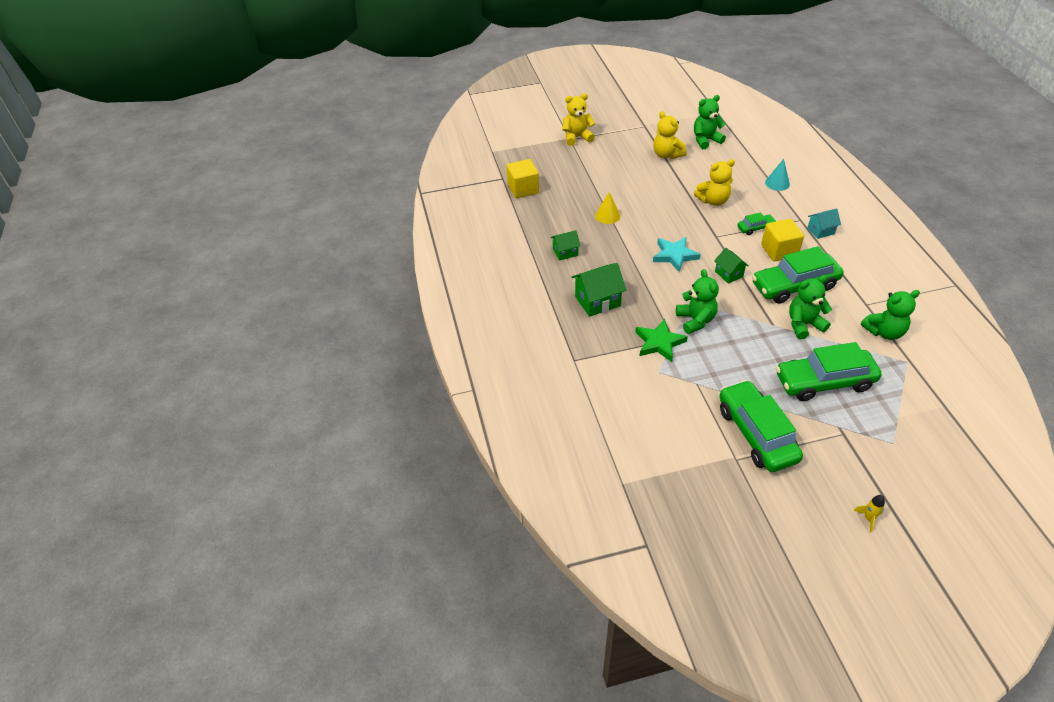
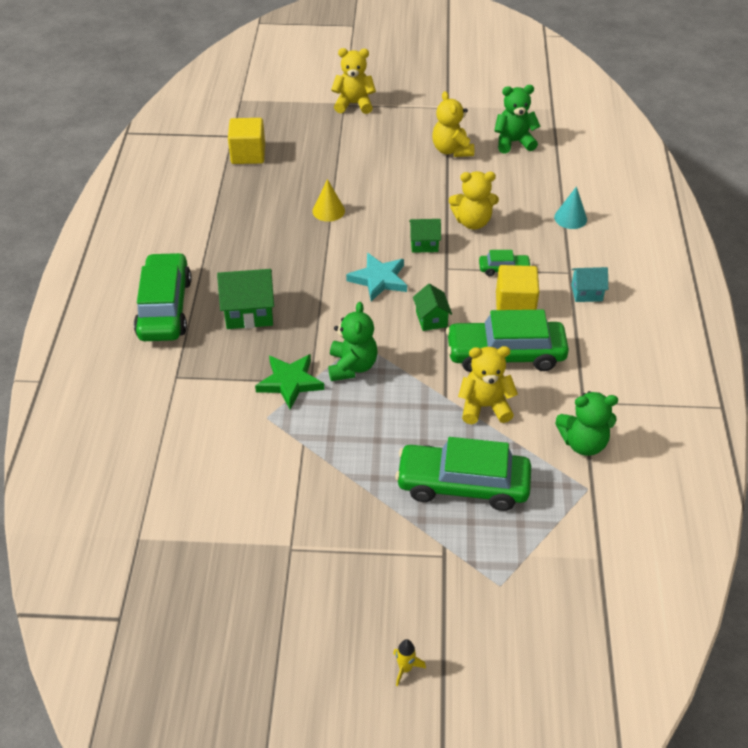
camera: 15 degrees right, 0 degrees up
green house [551,230,581,261] -> green house moved to [409,219,441,253]
green car [719,380,803,472] -> green car moved to [134,252,192,341]
green teddy bear [789,275,832,339] -> yellow teddy bear [458,346,518,424]

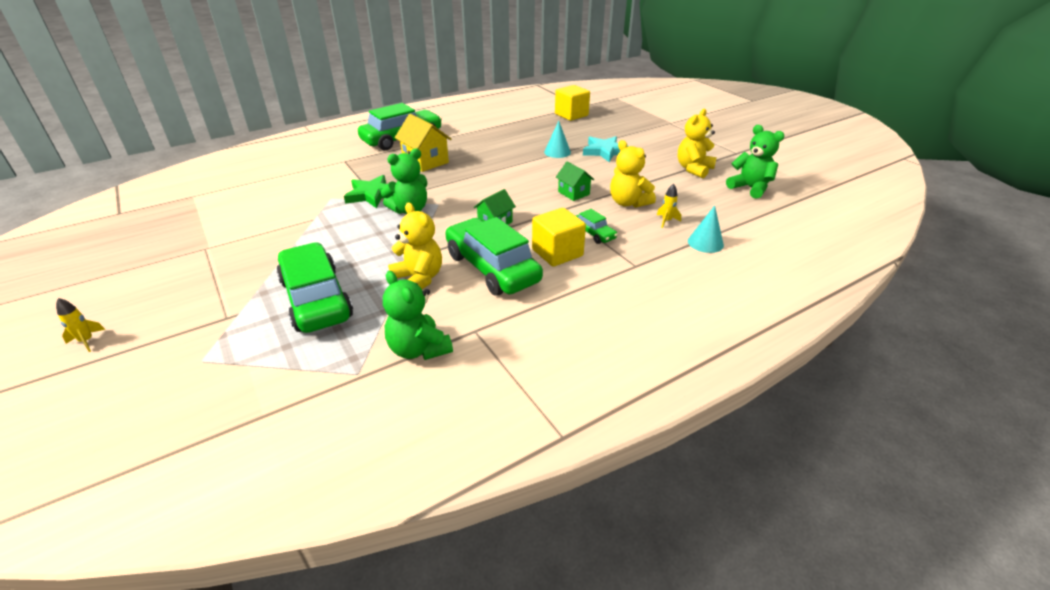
camera: 55 degrees right, 10 degrees down
green house [217,269,274,329] -> yellow house [395,114,451,172]
yellow cone [313,179,345,222] -> turquoise cone [544,121,571,158]
yellow teddy bear [331,48,376,114] -> none
turquoise star [346,253,407,301] -> turquoise star moved to [583,136,629,162]
turquoise house [571,267,608,302] -> none
none -> yellow rocket [657,183,681,228]

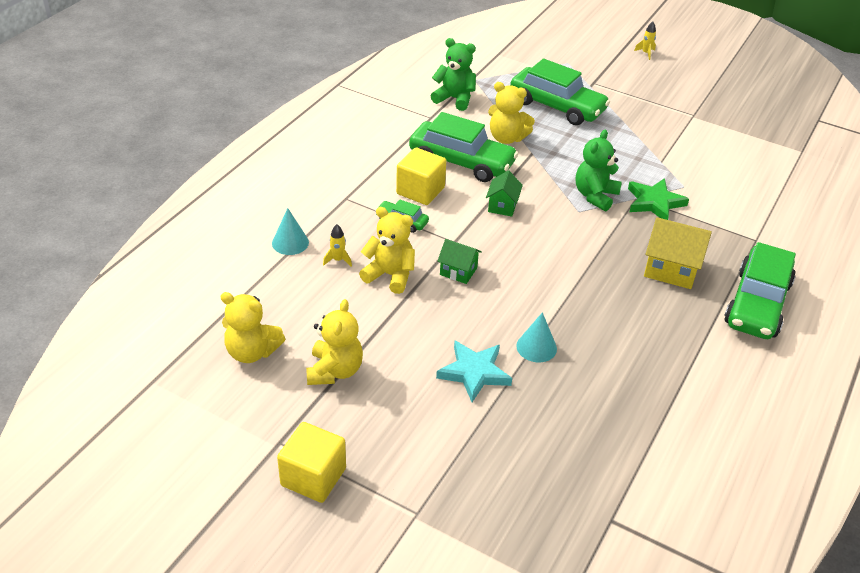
camera: 150 degrees right, 5 degrees up
yellow cube [555,85,590,121] -> yellow cube moved to [277,422,346,503]
green teddy bear [726,125,784,199] -> yellow teddy bear [221,292,285,363]

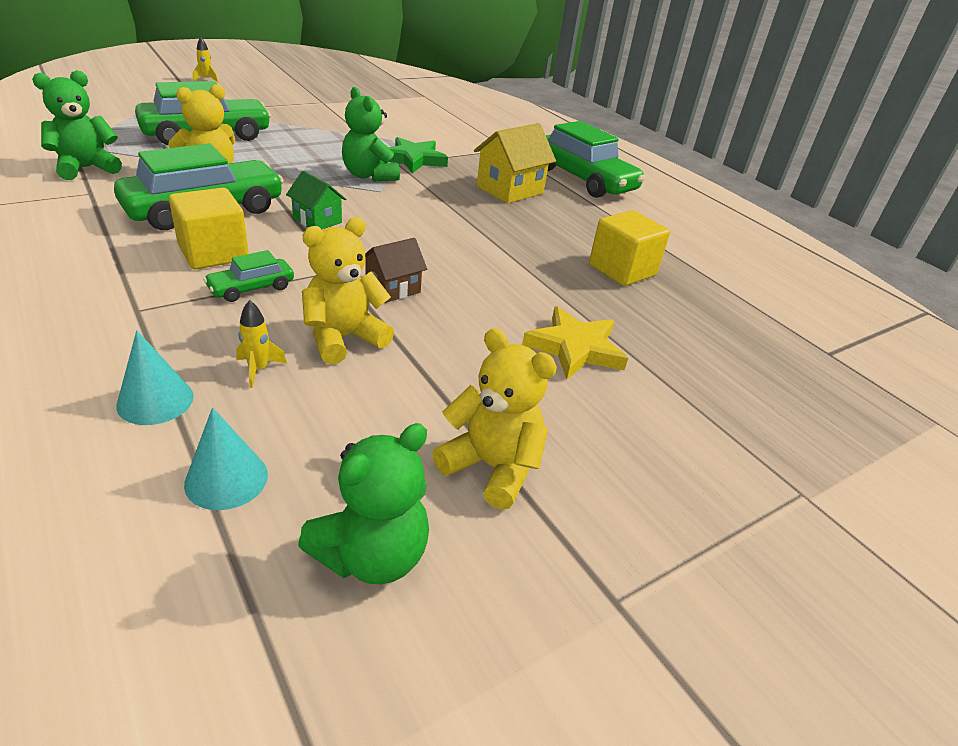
camera: 65 degrees left, 5 degrees down
yellow teddy bear [221,292,285,363] -> green teddy bear [298,423,429,584]
yellow cube [277,422,346,503] -> yellow cube moved to [589,210,670,286]
turquoise star [436,341,512,402] -> yellow star [522,307,628,380]
green house [438,239,482,284] -> brown house [365,238,427,303]
turquoise cone [516,312,557,362] -> turquoise cone moved to [184,407,268,510]

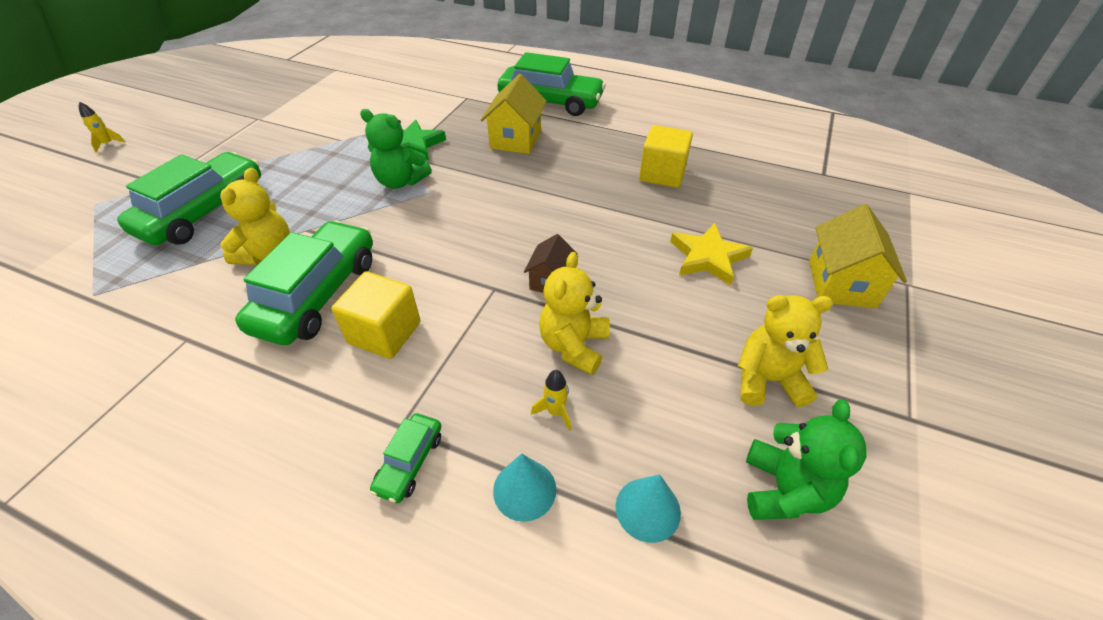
camera: 30 degrees left, 10 degrees up
green teddy bear [32,70,122,180] -> none
green car [203,250,294,302] -> green car moved to [370,413,441,503]
green house [286,171,346,229] -> none
none -> yellow house [809,204,907,308]

